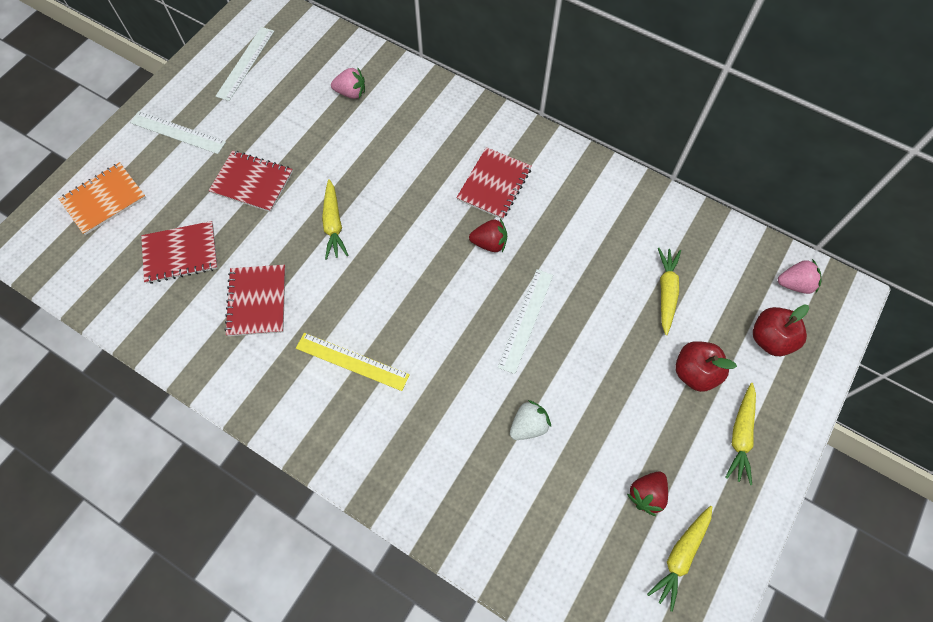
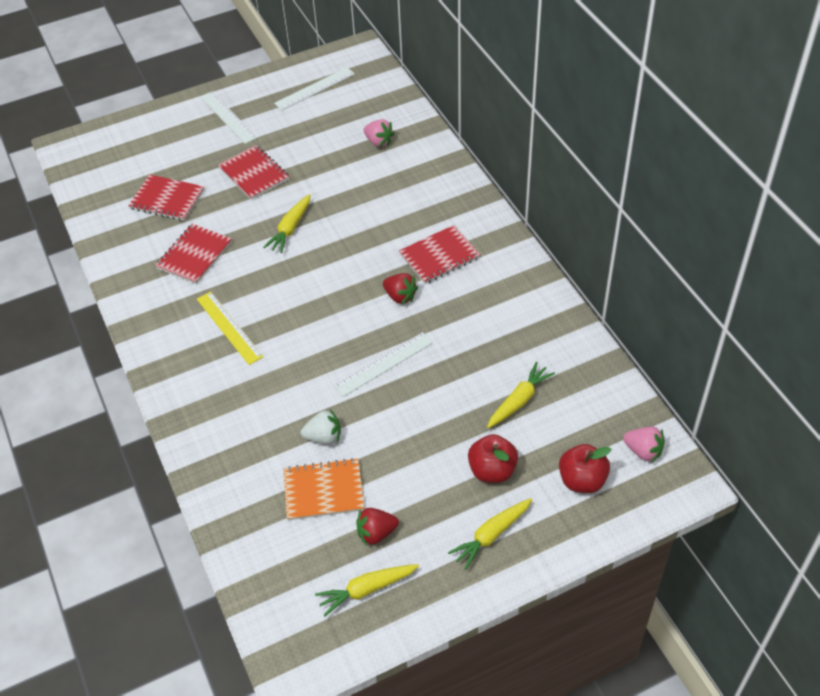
camera: 35 degrees right, 15 degrees down
orange notebook [59,162,146,235] -> orange notebook moved to [283,458,364,520]

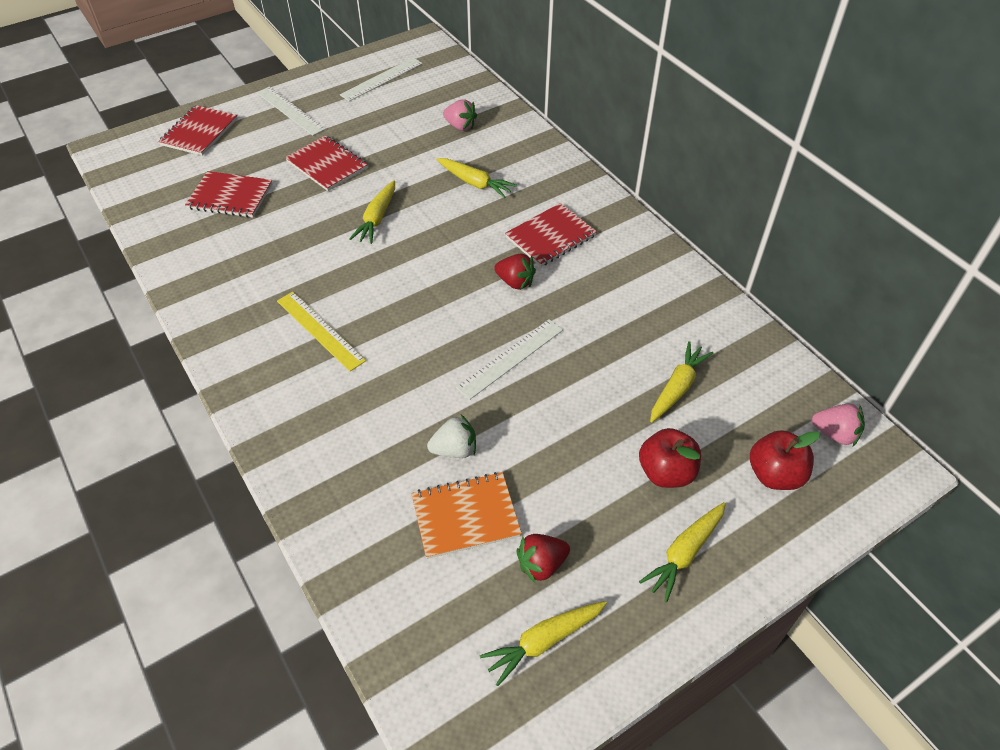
camera: 10 degrees left, 0 degrees up
red notebook [155,224,232,284] -> red notebook moved to [158,105,237,156]
none -> yellow carrot [436,158,517,198]

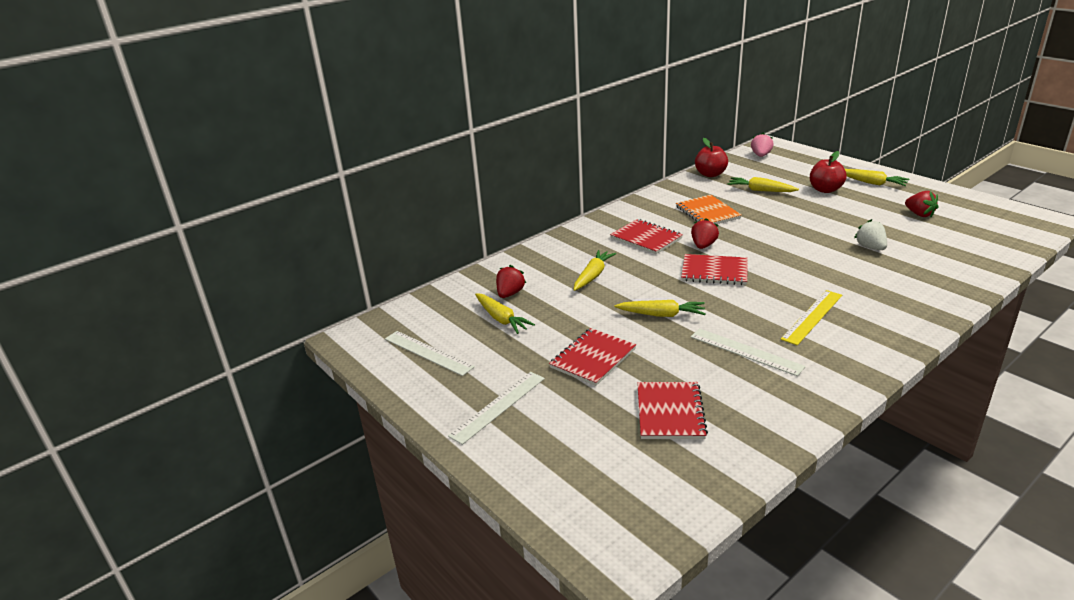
camera: 95 degrees left, 20 degrees down
red notebook [158,105,237,156] -> red notebook moved to [681,254,748,285]
orange notebook [411,472,522,559] -> orange notebook moved to [676,195,742,224]
pink strawberry [443,99,477,131] -> red strawberry [496,265,526,298]
white ruler [456,319,563,400] -> white ruler moved to [691,328,806,376]
yellow carrot [480,601,607,686] -> yellow carrot moved to [475,293,535,334]
red apple [750,430,820,490] -> red apple moved to [695,138,728,177]

